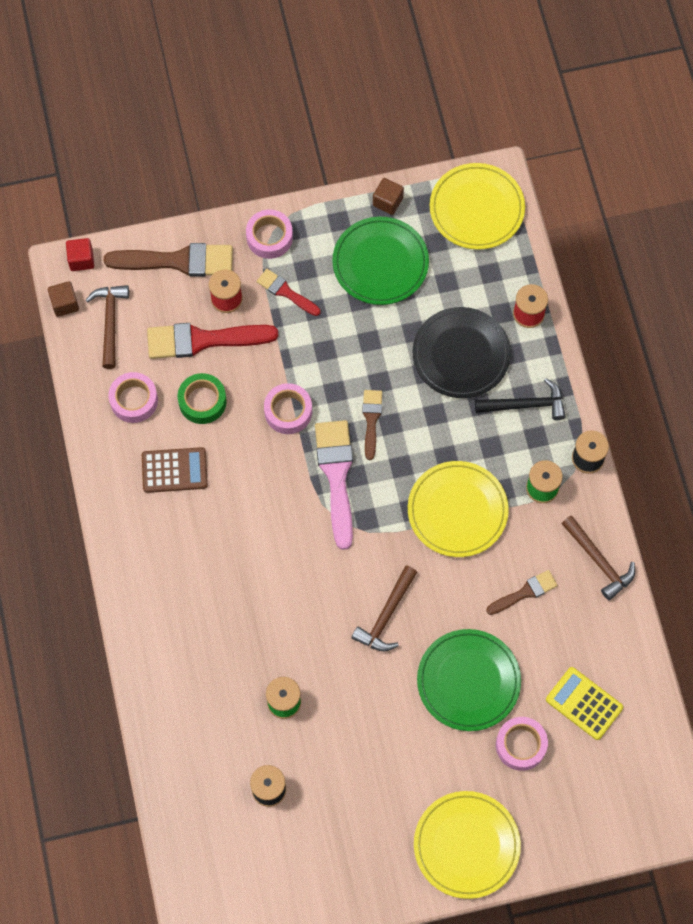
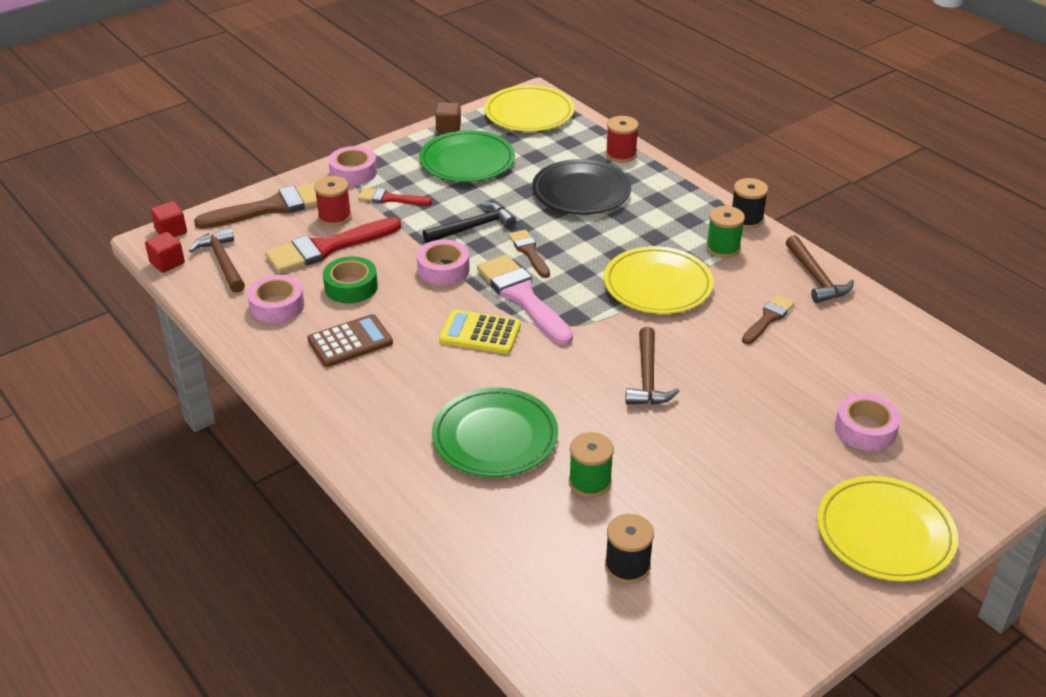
camera: 25 degrees left, 30 degrees down
brown cube [48,281,79,317] -> red cube [145,232,185,273]
green plate [417,629,521,731] -> green plate moved to [432,387,558,477]
black hammer [475,378,566,420] -> black hammer moved to [423,202,517,243]
yellow calculator [546,667,623,740] -> yellow calculator moved to [439,310,521,354]
brown hammer [561,515,635,600] -> brown hammer turned 45 degrees clockwise [786,235,854,303]

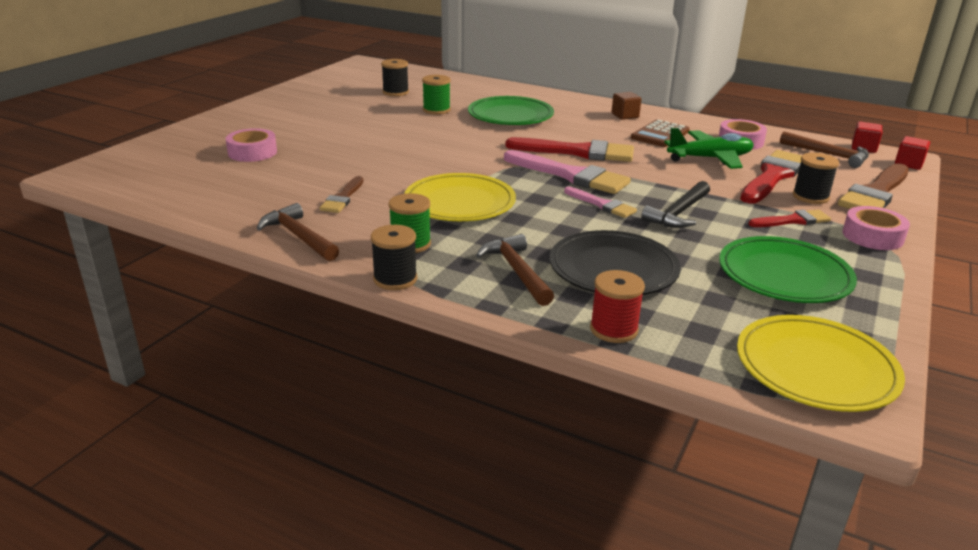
camera: 155 degrees right, 10 degrees down
red spool [314,176,352,226] -> black spool [793,153,839,204]
green tape [323,256,378,303] -> green plane [664,128,754,169]
pink tape [417,239,470,285] -> none
brown cube [435,103,461,133] -> brown cube moved to [612,92,641,120]
yellow calculator [439,310,521,354] -> red brush [505,137,634,162]
brown brush [509,230,550,278] -> pink brush [564,187,637,218]
brown hammer [625,327,680,405] -> brown hammer moved to [476,234,554,306]
yellow plate [817,476,958,582] -> none

